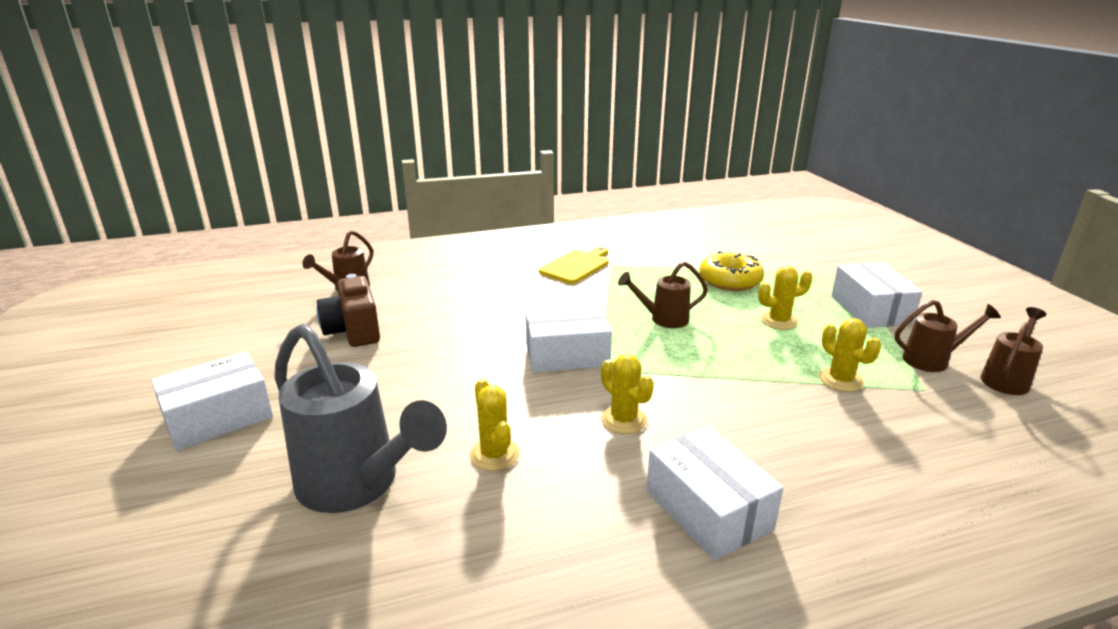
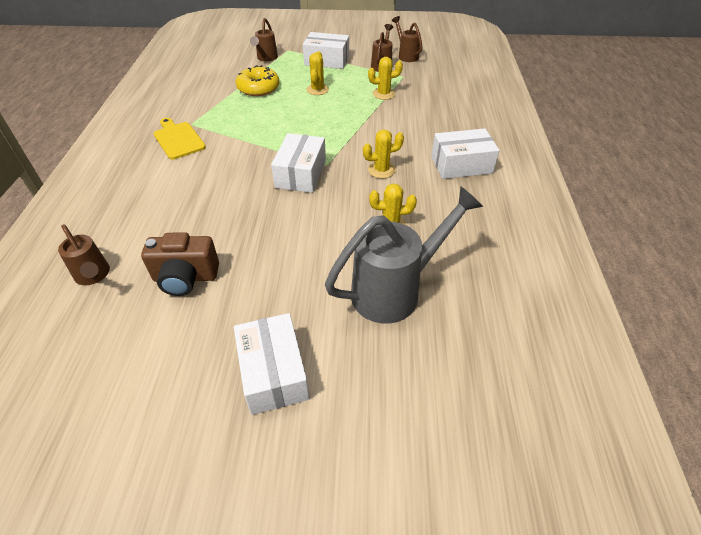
camera: 70 degrees left, 20 degrees up
brown watering can [618,262,708,328] -> brown watering can moved to [250,18,278,62]

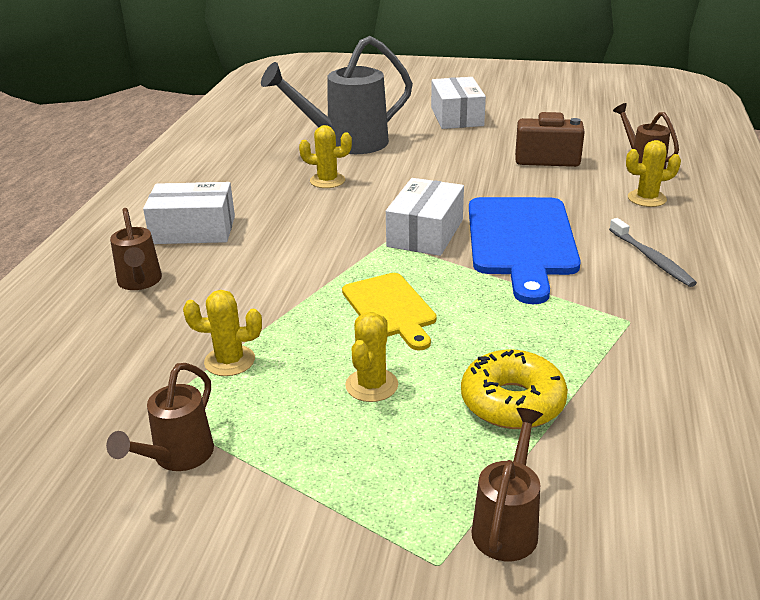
camera: 170 degrees left, 15 degrees down
yellow cutting board [154,118,206,160] -> yellow cutting board moved to [342,273,437,351]
white box [303,32,349,69] -> none
yellow cactus [363,130,404,178] -> yellow cactus moved to [626,140,681,207]
brown watering can [392,16,422,62] -> brown watering can moved to [110,208,162,290]
none -> blue cutting board [469,197,581,304]
none -> grey toothbrush [609,218,697,287]

